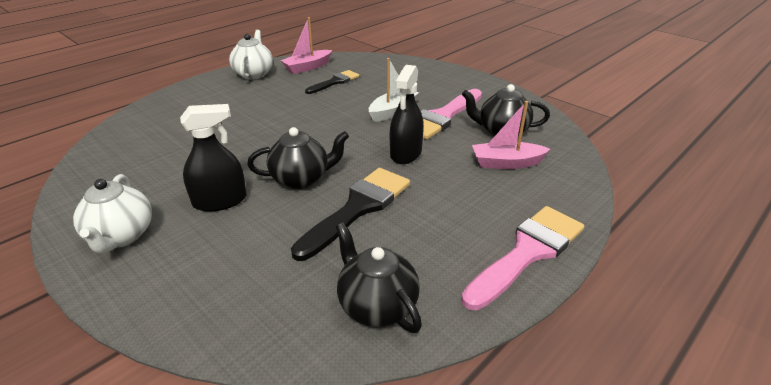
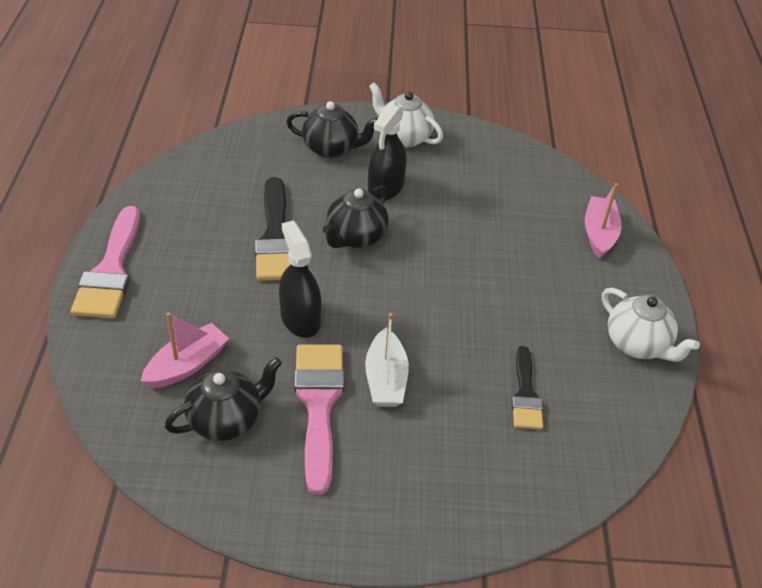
camera: 135 degrees right, 10 degrees up
pink boat [281,17,332,74] -> pink boat moved to [584,183,622,259]
black teapot [336,222,422,333] -> black teapot moved to [286,101,378,158]

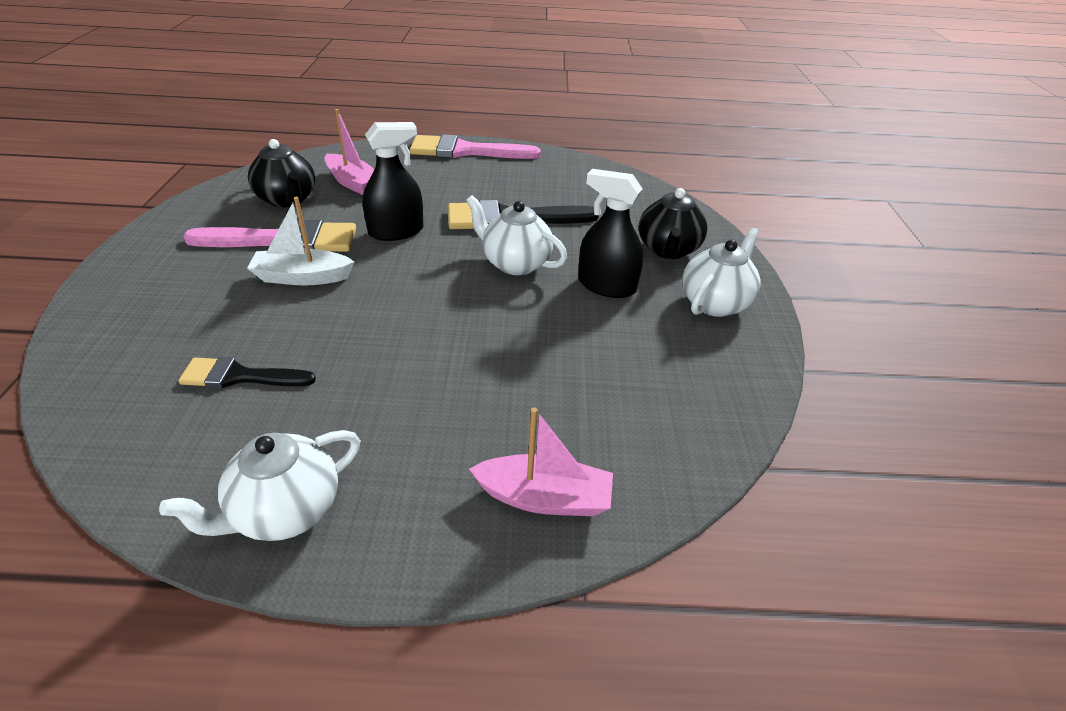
camera: 90 degrees right, 5 degrees down
black teapot [323,185,389,248] -> white teapot [466,195,567,275]

